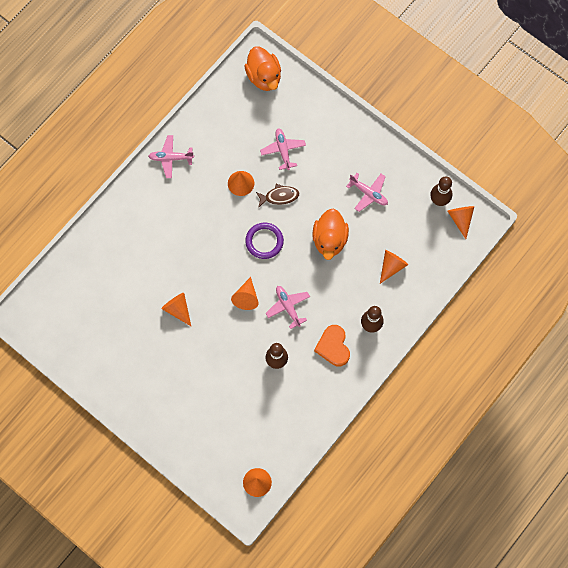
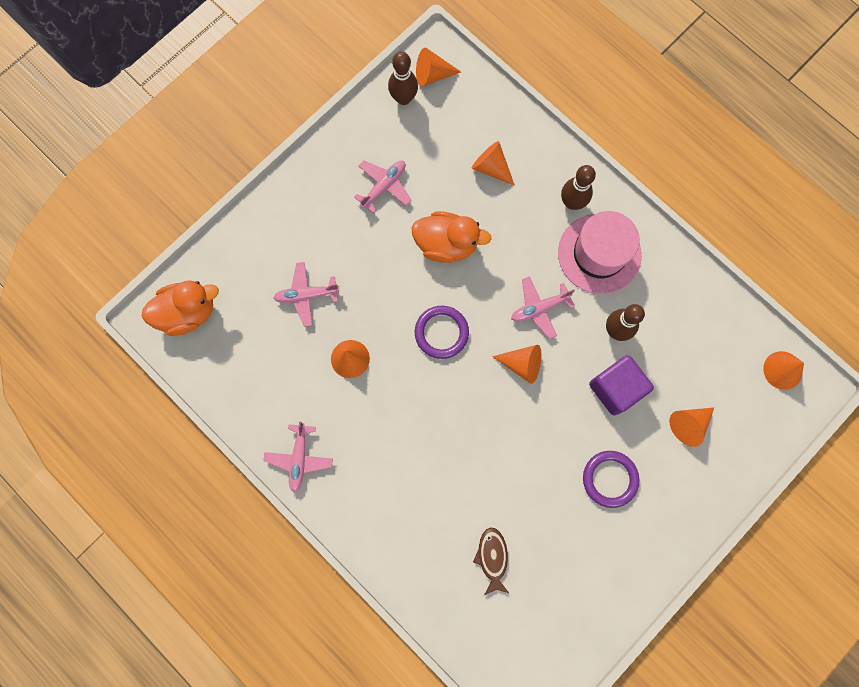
camera: 85 degrees left, 5 degrees up
orange cone [161,293,191,326] -> orange cone moved to [669,407,714,447]
brown fish [256,184,299,208] -> brown fish moved to [473,527,510,595]
orange heart [314,325,350,366] -> pink hat [558,211,642,294]
none -> purple ring [583,451,639,508]
none -> purple cube [589,355,654,416]

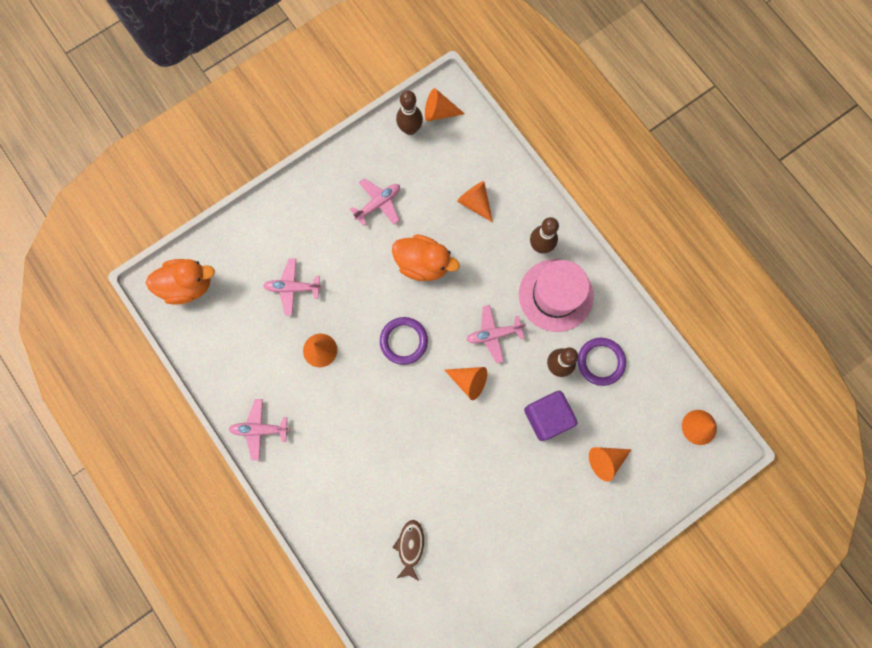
camera: 10 degrees right, 0 degrees up
pink plane [263,421,333,492] -> pink plane turned 75 degrees clockwise [229,399,290,460]
purple ring [583,451,639,508] -> purple ring moved to [578,338,626,386]

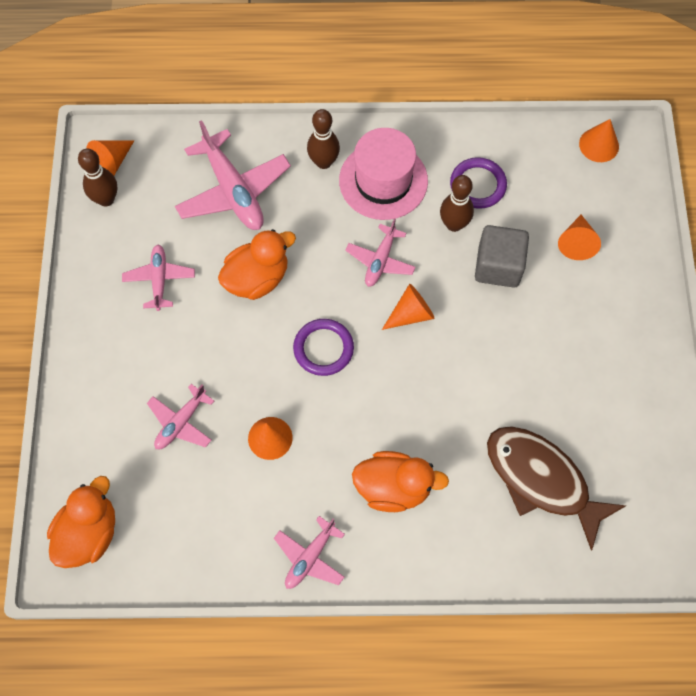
camera: 55 degrees left, 10 degrees down
brown fish [392,520,424,581] -> brown fish [487,426,626,551], size x2.03
orange cone [457,181,493,222] -> pink plane [175,120,291,230]
purple cube [524,391,577,441] -> grey cube [475,225,529,288]
none -> orange duck [352,451,449,512]

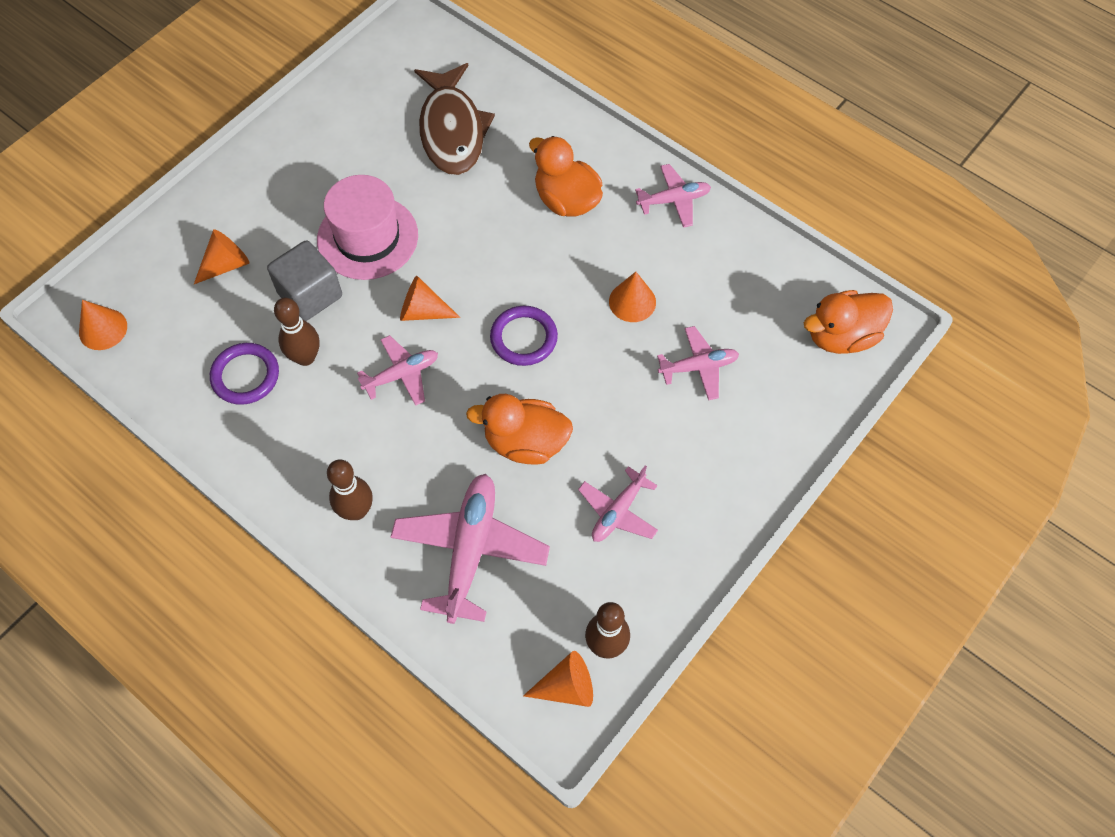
camera: 140 degrees left, 5 degrees down
pink hat [339,128,428,220] -> pink hat moved to [317,175,418,280]

